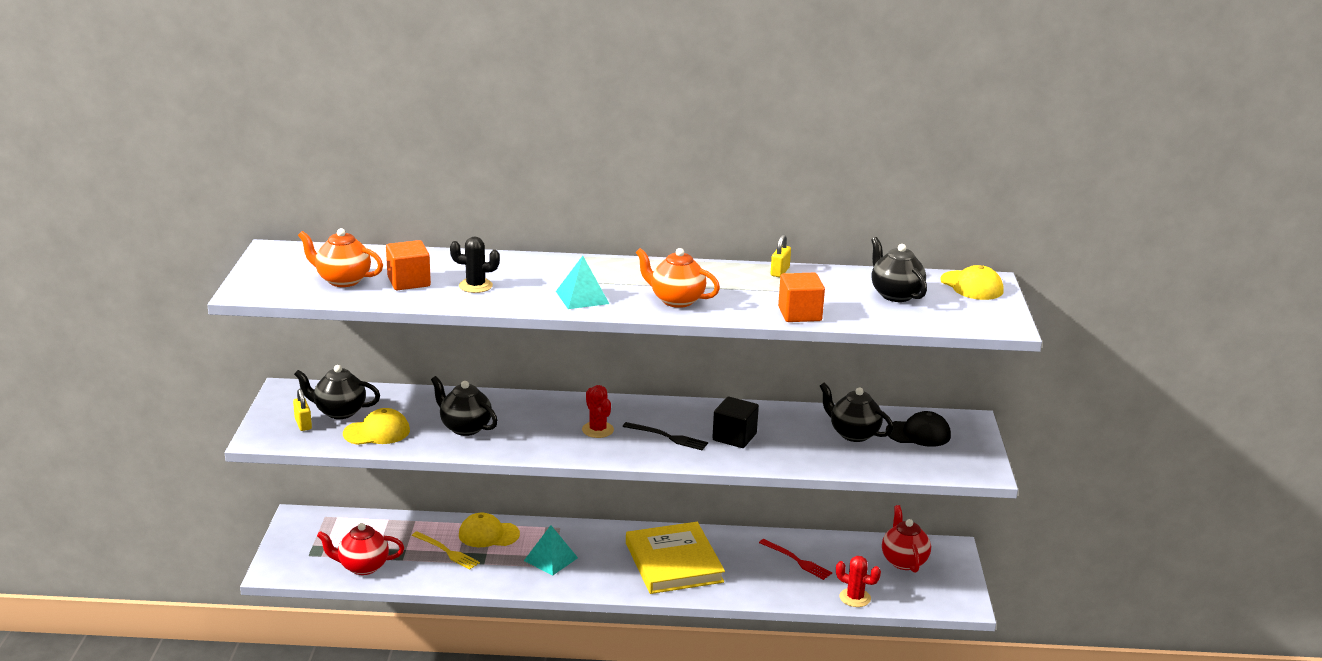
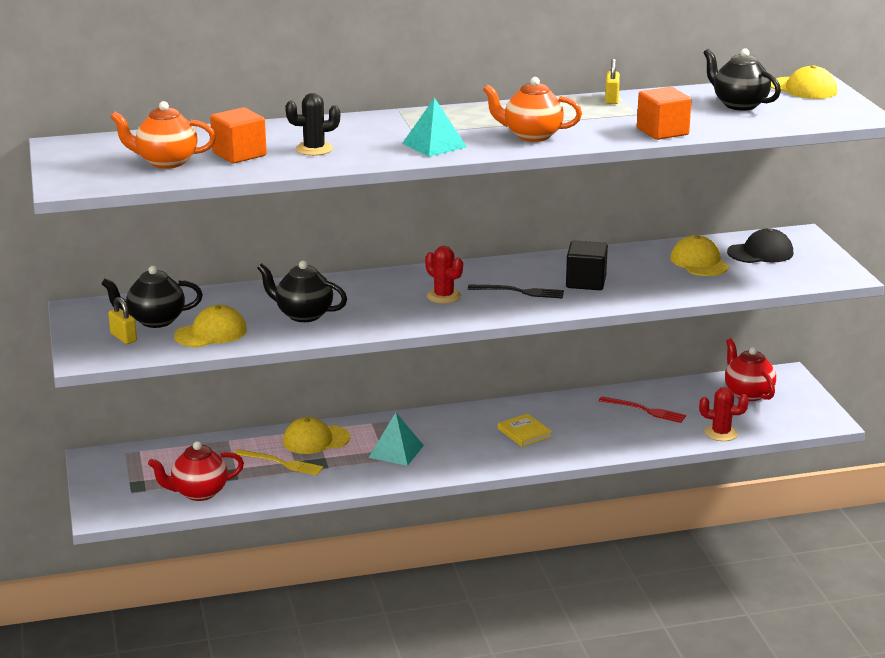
camera: 15 degrees left, 0 degrees up
yellow book [626,522,725,594] -> yellow book [498,413,552,447], size x0.45
black teapot [820,383,894,442] -> yellow cap [670,235,729,276]

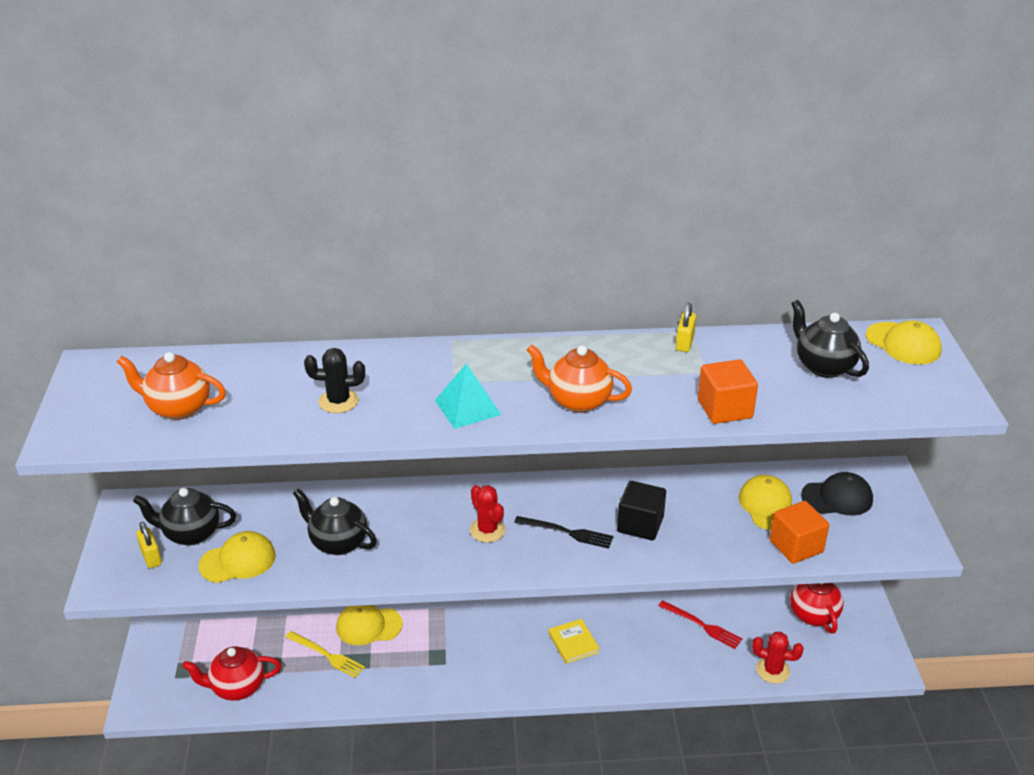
camera: 10 degrees right, 10 degrees up
orange cube [210,107,267,163] -> orange cube moved to [770,501,829,564]
turquoise pyramid [369,413,424,466] -> none

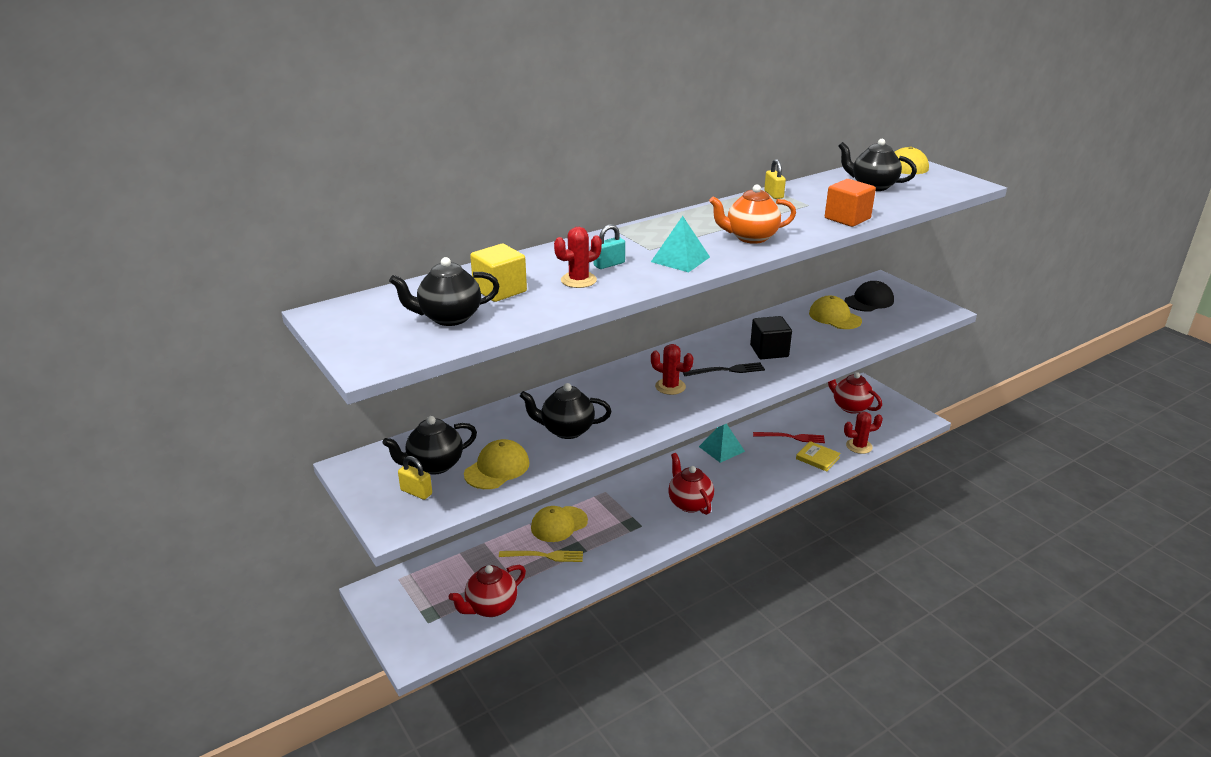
camera: 30 degrees left, 5 degrees down
orange teapot [117,352,226,420] -> black teapot [389,257,499,326]
black cactus [304,348,365,413] -> red cactus [554,227,602,288]
yellow book [549,619,600,664] -> yellow book moved to [796,441,841,471]
orange cube [770,501,829,564] -> none
none -> yellow cube [470,244,527,302]
none -> turquoise padlock [593,224,625,269]
none -> red teapot [668,453,714,515]
none -> turquoise pyramid [699,424,745,463]

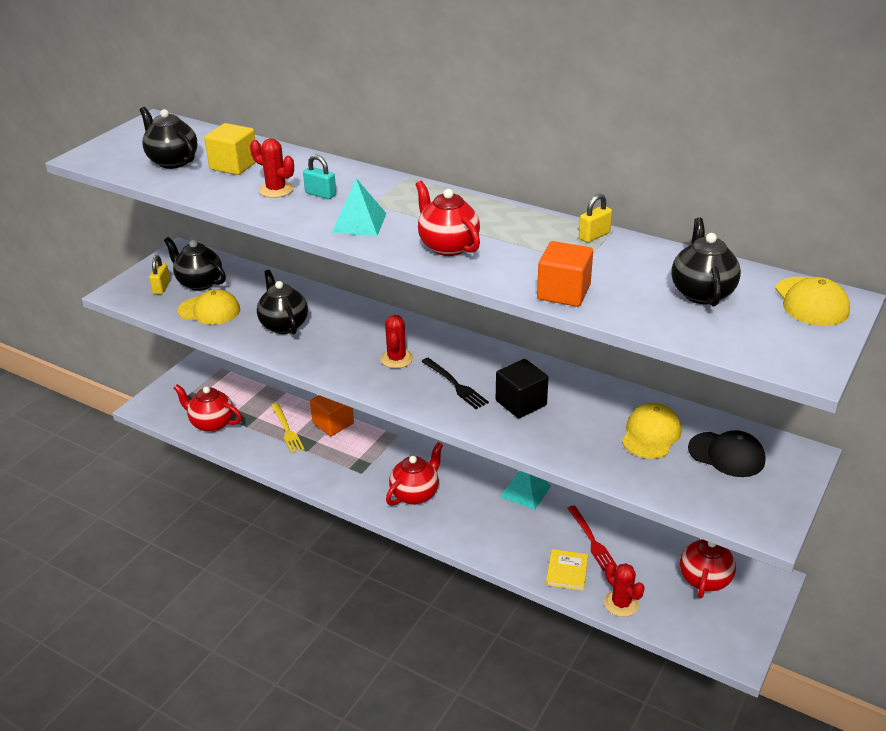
camera: 65 degrees right, 5 degrees up
yellow cap [531,506,588,542] -> orange cube [310,395,354,436]
orange teapot [709,185,796,244] -> red teapot [416,181,480,256]

